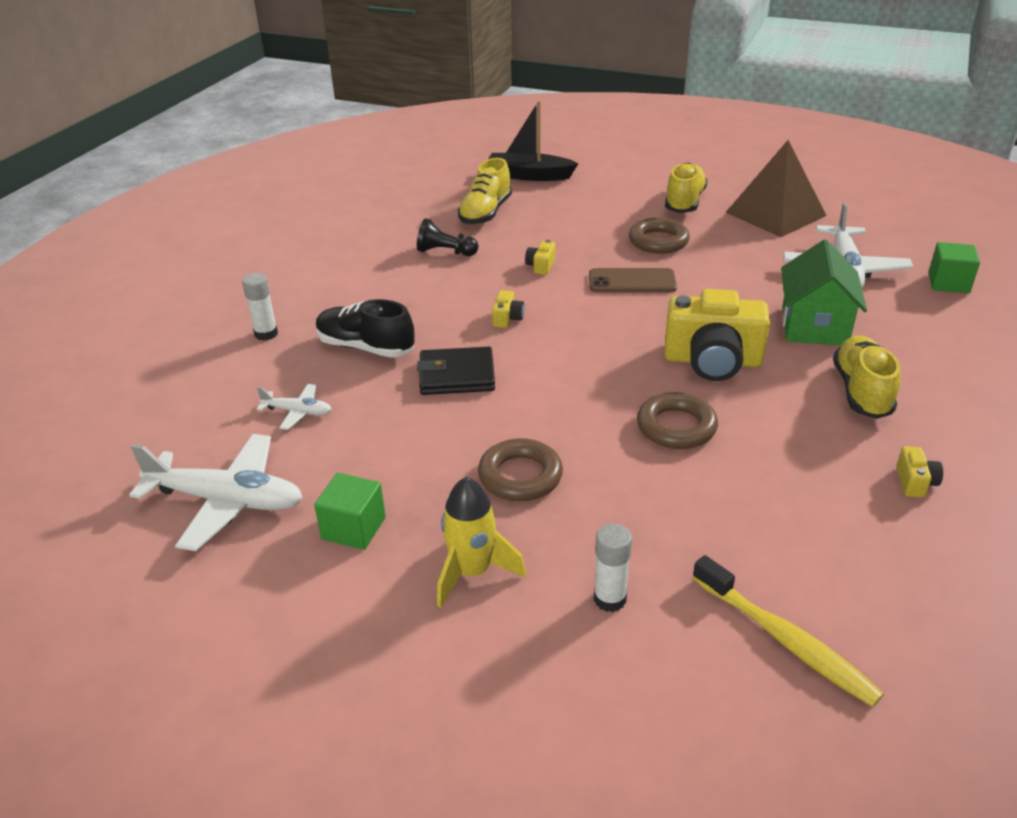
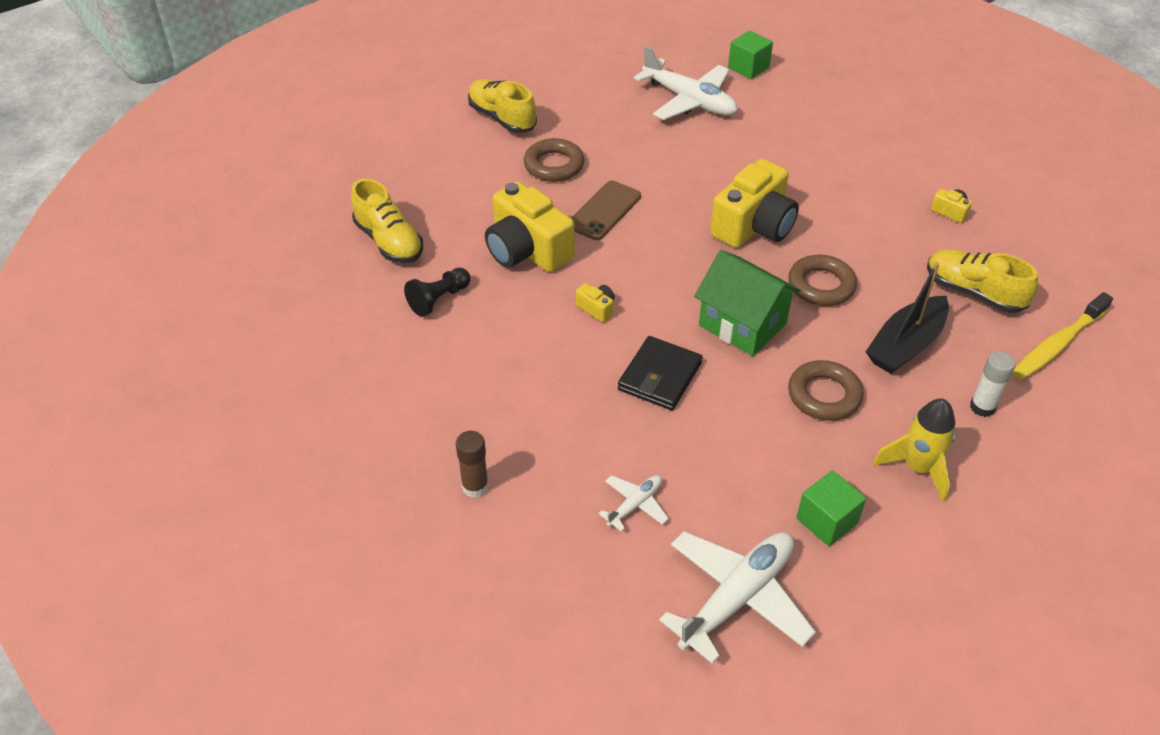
camera: 60 degrees left, 10 degrees up
white glue stick [242,273,278,341] -> brown glue stick [456,431,489,498]
black shoe [316,299,414,357] -> none
black boat [489,101,579,181] -> black boat moved to [866,262,949,374]
yellow camera [525,240,555,275] -> yellow camera [485,182,575,272], size x2.40
yellow toothbrush [693,555,884,707] -> yellow toothbrush turned 150 degrees clockwise [1012,292,1113,380]
brown pyramid [725,140,827,237] -> none
green house [781,239,867,345] -> green house moved to [694,250,801,356]
yellow shoe [833,335,900,419] -> yellow shoe moved to [927,249,1038,313]

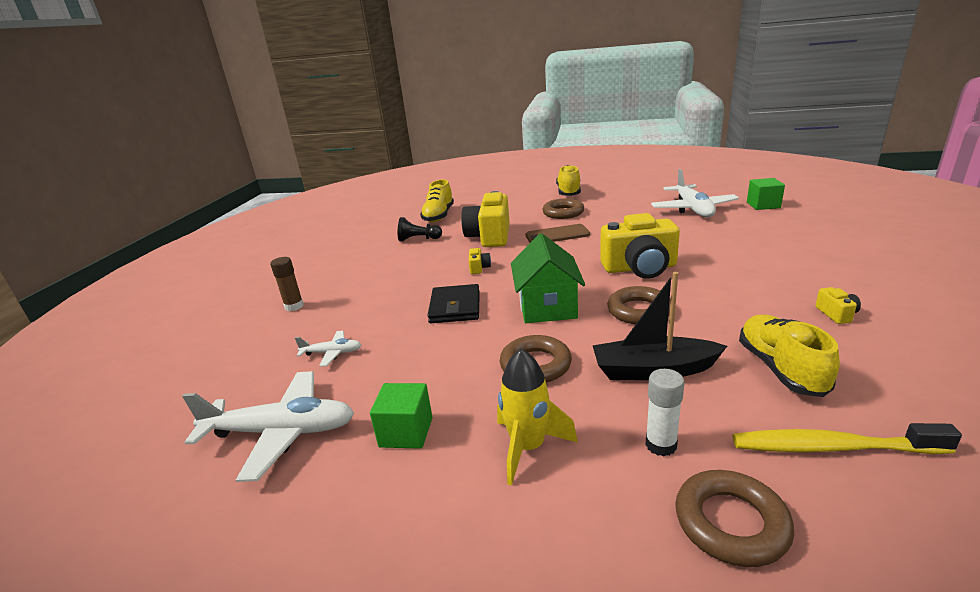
camera: 50 degrees right, 20 degrees down
black wallet [618,336,702,410] -> black wallet turned 75 degrees counterclockwise [427,284,480,323]
none -> brown ring [675,470,794,567]

